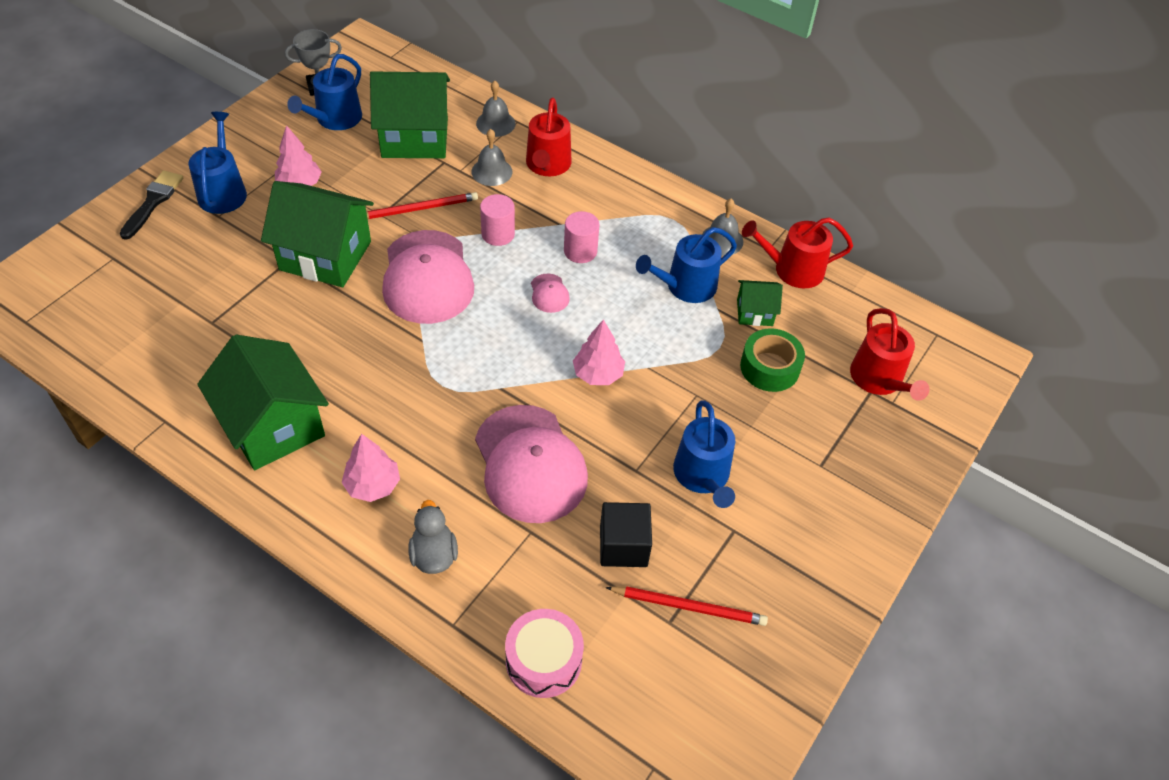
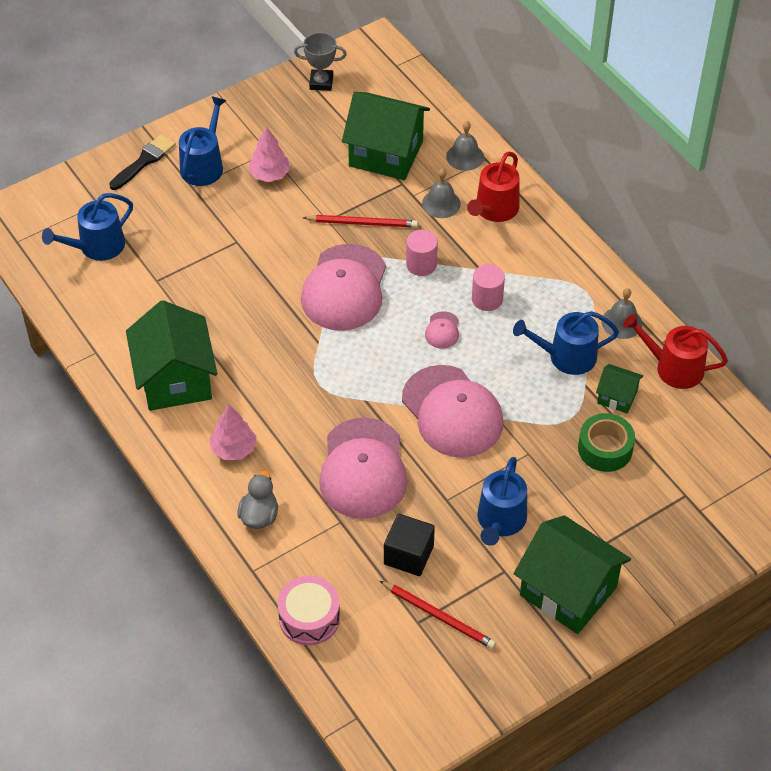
camera: 25 degrees right, 0 degrees up
green house [261,181,374,287] -> green house moved to [513,515,631,634]
blue watering can [287,54,362,130] -> blue watering can moved to [42,193,133,261]
pink tree [573,319,625,385] -> pink cap [402,365,503,458]
red watering can [850,308,930,401] -> none

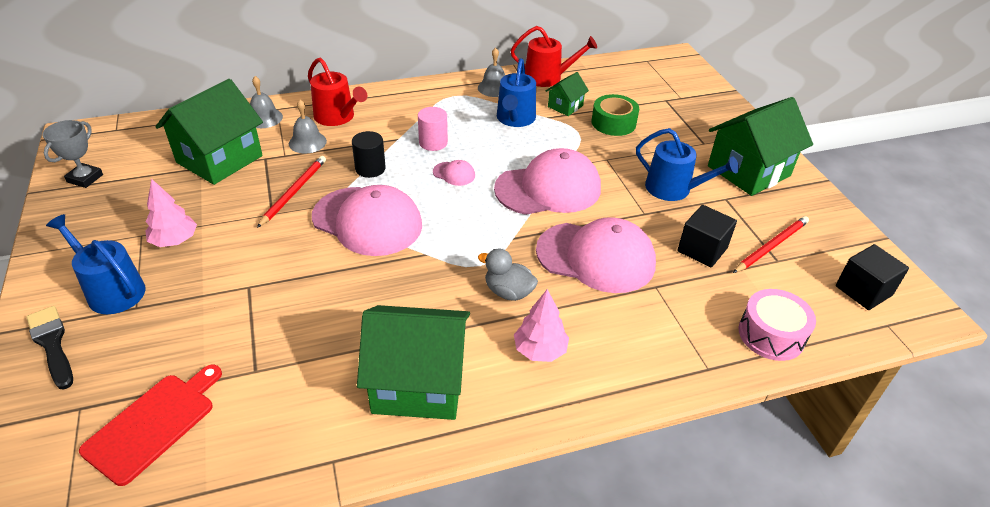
camera: 75 degrees left, 10 degrees down
blue watering can [42,193,133,261] -> red cutting board [79,365,222,486]
grey duck [237,471,278,529] -> grey duck moved to [478,249,538,301]
pink cylinder [406,230,438,276] -> black cylinder [352,131,386,178]
red watering can [623,314,728,389] -> red watering can turned 120 degrees counterclockwise [511,26,597,87]
none -> black cube [836,244,909,310]

